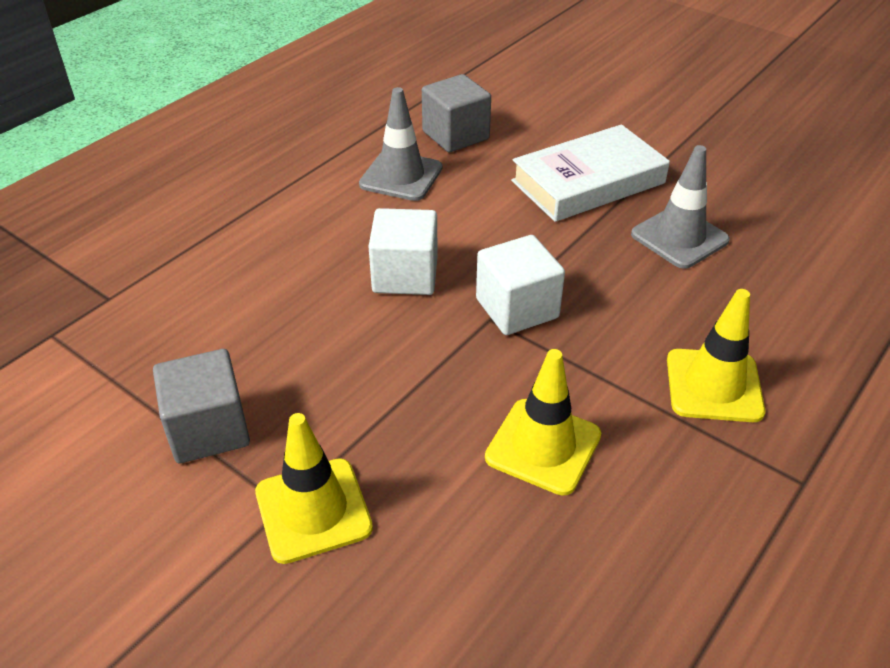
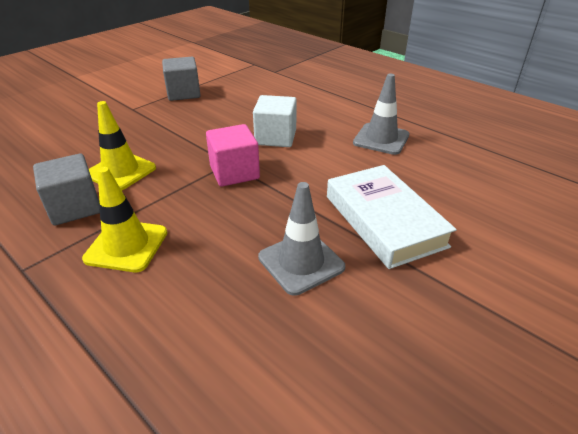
camera: 95 degrees right, 5 degrees down
yellow traffic cone [255,413,373,564] -> none
grey cube [422,74,491,152] -> grey cube moved to [33,154,100,225]
white cube [476,235,565,335] -> pink cube [206,124,260,187]

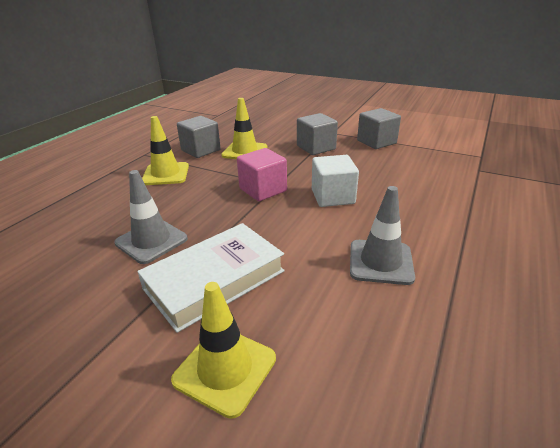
camera: 75 degrees right, 5 degrees down
none -> yellow traffic cone [171,282,276,419]
none -> grey cube [297,113,338,155]

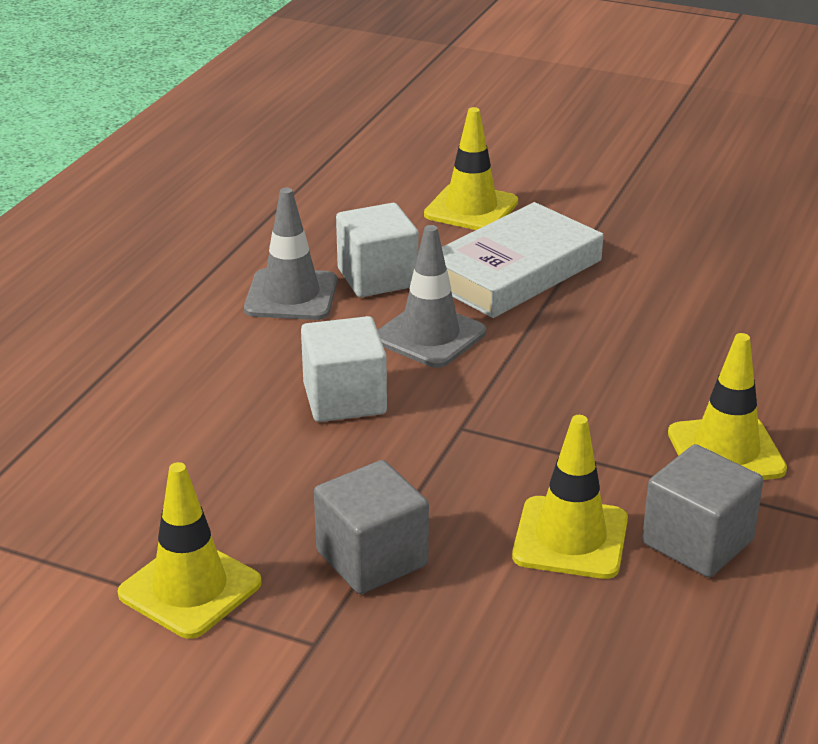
camera: 175 degrees right, 0 degrees up
grey traffic cone [114,170,188,264] -> grey traffic cone moved to [378,225,486,368]
pink cube [237,148,287,201] -> none
grey cube [357,108,401,149] -> yellow traffic cone [118,462,262,639]
none -> white cube [336,203,419,297]

